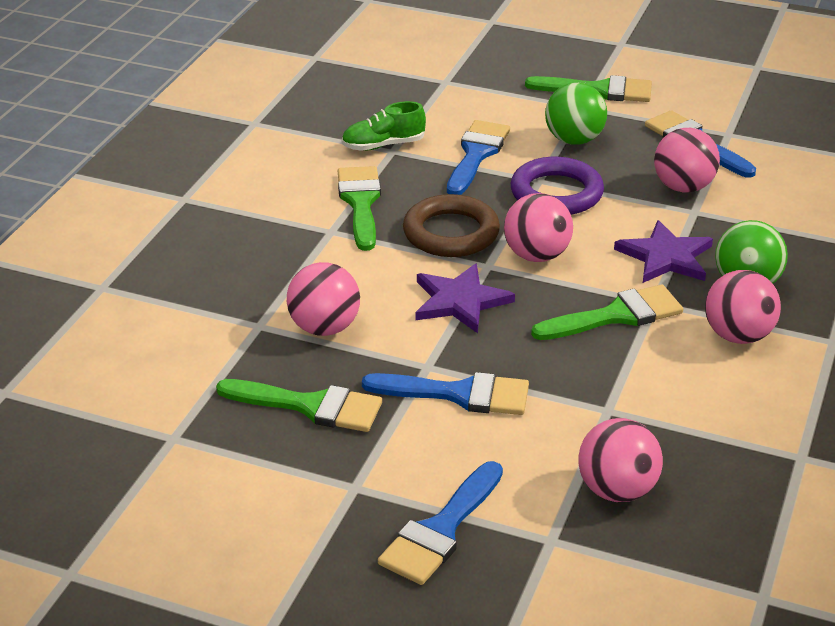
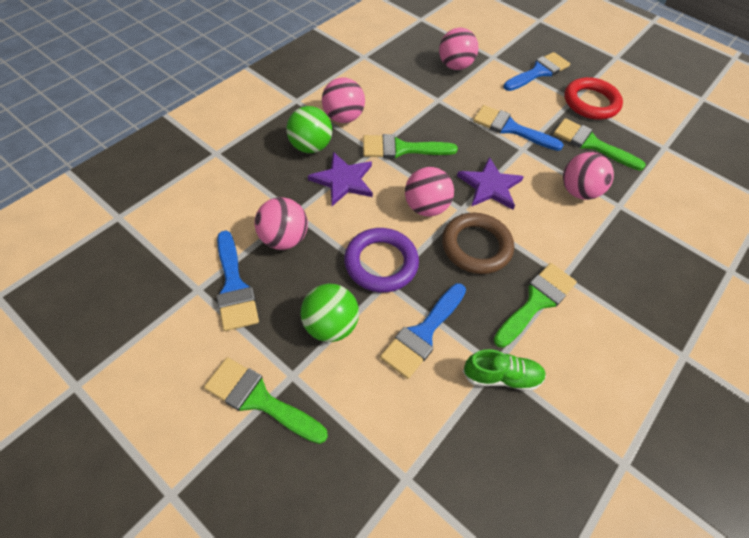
camera: 165 degrees left, 20 degrees up
green brush [338,166,381,251] -> green brush turned 150 degrees counterclockwise [493,263,577,348]
none -> red ring [564,77,623,120]

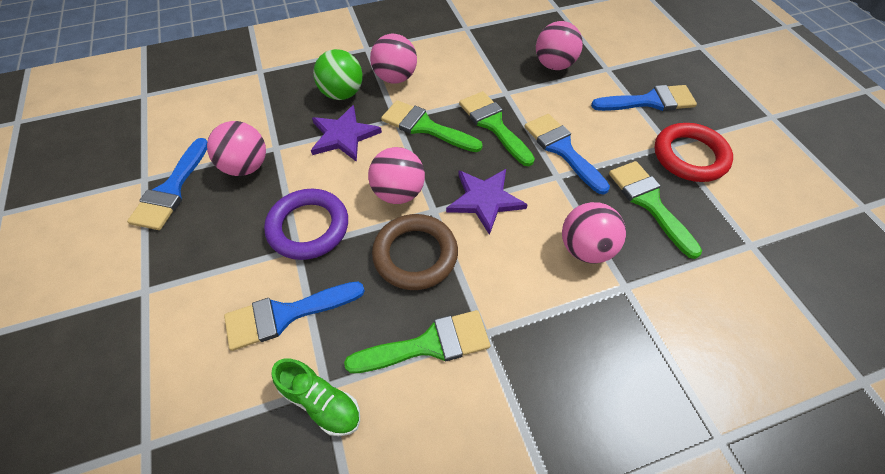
camera: 35 degrees right, 0 degrees up
green brush [204,357,328,444] -> green brush moved to [459,91,535,166]
green ball [301,284,359,342] -> none

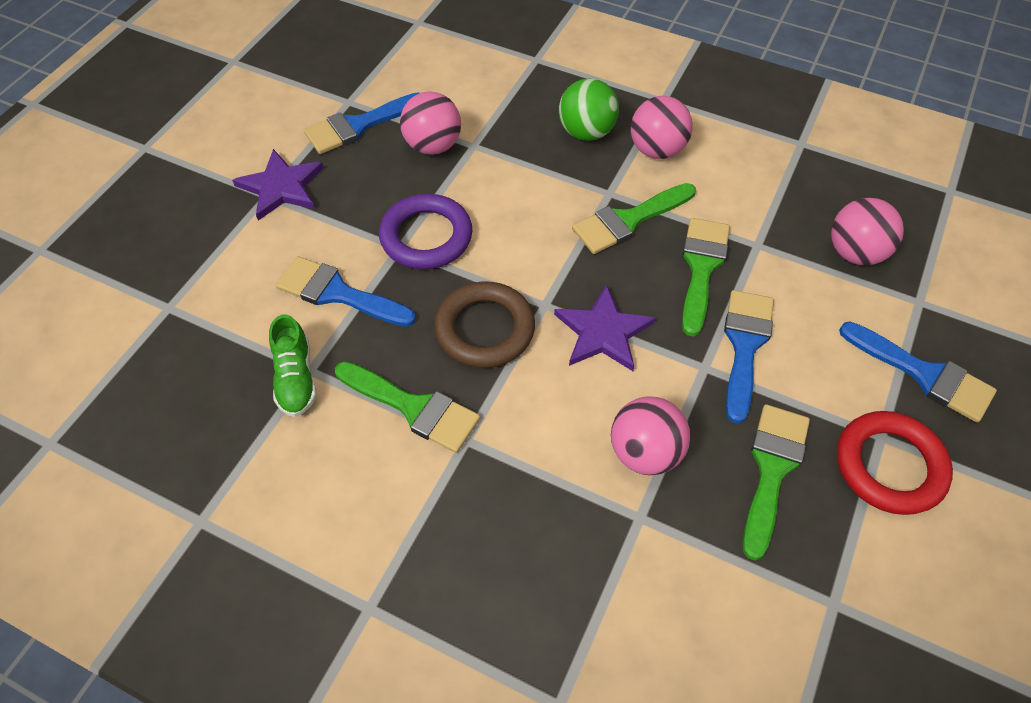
camera: 45 degrees right, 0 degrees up
purple star [311,105,382,162] -> purple star moved to [232,149,324,221]
pink ball [368,147,425,204] -> none
green brush [381,100,483,152] -> green brush turned 105 degrees counterclockwise [572,183,696,254]

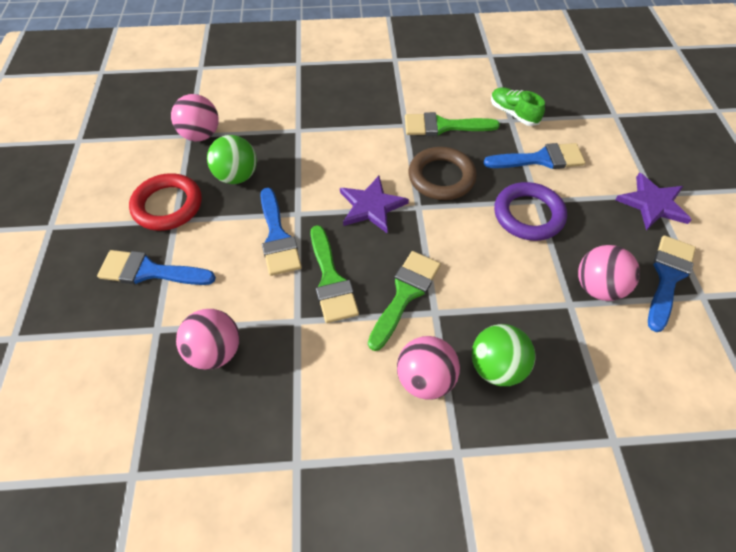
camera: 150 degrees right, 0 degrees up
pink ball [611,396,690,475] -> pink ball moved to [171,94,219,141]
green brush [743,404,810,560] -> green ball [207,135,257,184]

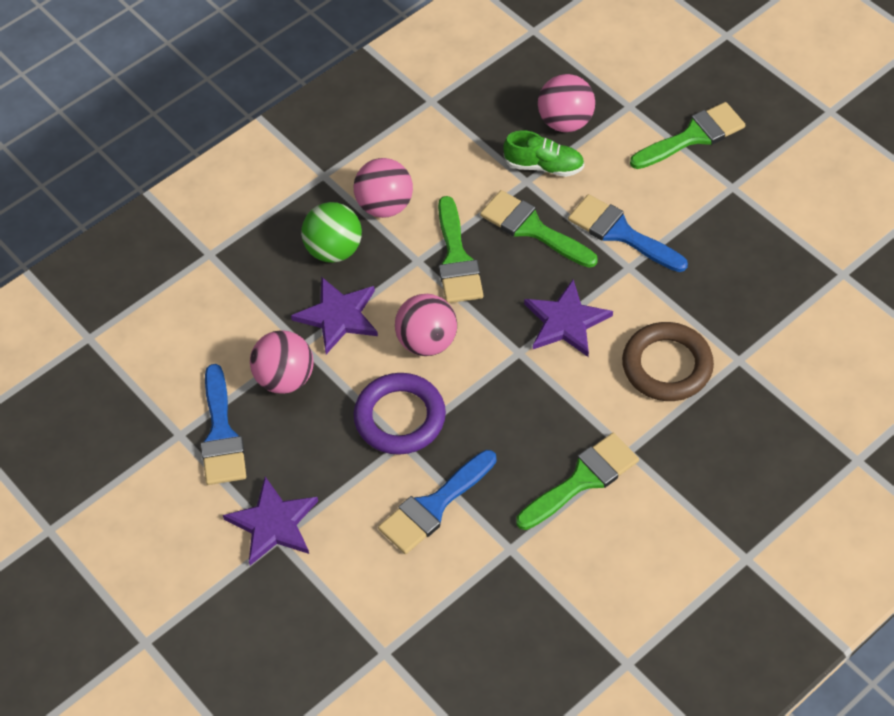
camera: 145 degrees right, 0 degrees up
blue brush [97,250,216,285] -> green brush [630,102,745,169]
red ring [129,173,202,231] -> none
pink ball [171,94,219,141] -> pink ball moved to [395,294,457,356]
green ball [207,135,257,184] -> none
brown ring [408,147,477,200] -> brown ring moved to [622,322,714,401]
green shoe [491,87,545,126] -> green shoe moved to [503,130,584,177]
none -> purple star [291,277,378,354]

